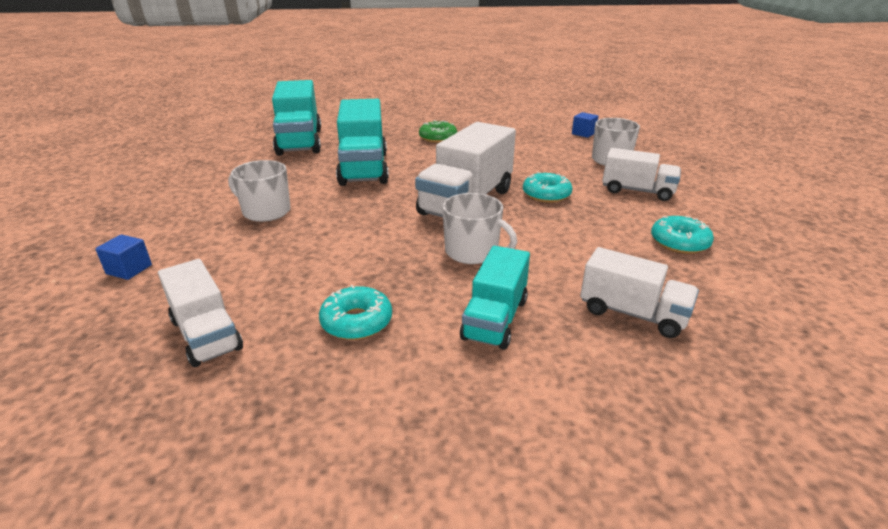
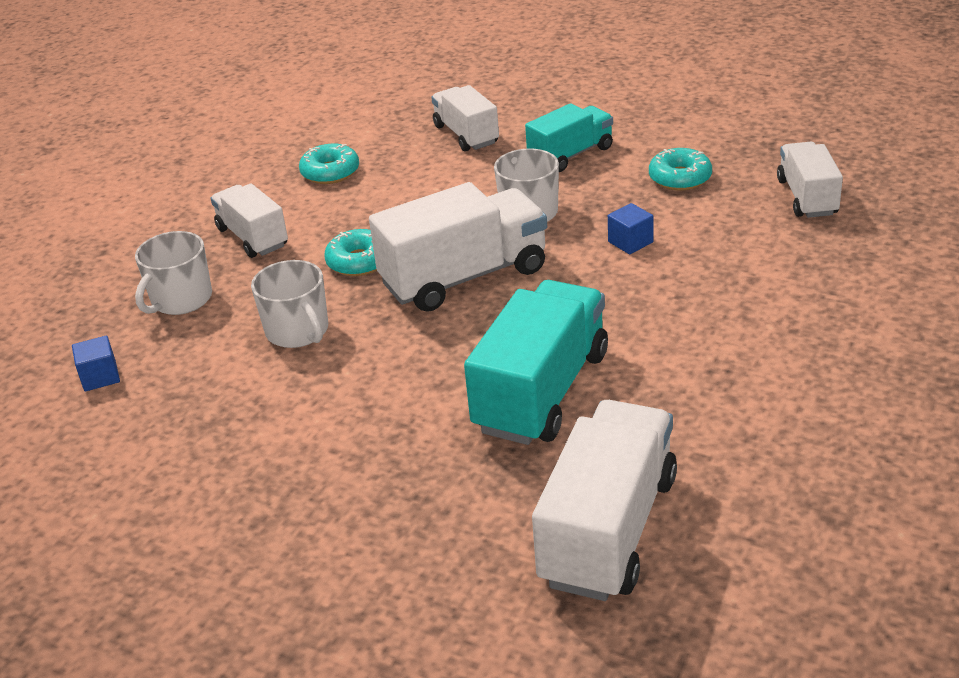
camera: 145 degrees left, 5 degrees up
blue cube [95,234,152,280] -> blue cube moved to [608,203,654,254]
white mug [228,160,291,222] -> white mug moved to [251,260,328,348]
turquoise truck [272,80,321,156] -> white truck [532,400,677,601]
green donut [419,120,457,143] -> none

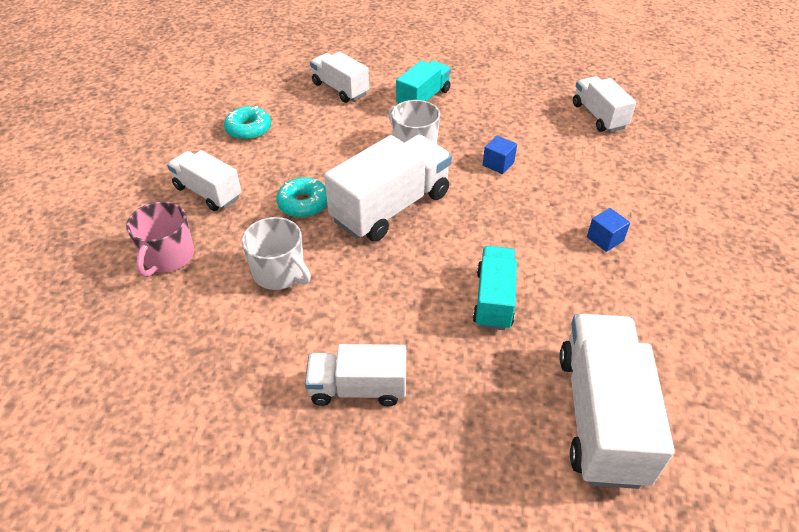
camera: 20 degrees left, 10 degrees up
blue cube [72,336,120,391] -> blue cube moved to [587,208,630,252]
white mug [135,231,212,315] -> pink mug [126,201,194,277]
turquoise truck [464,280,608,445] -> turquoise truck [473,246,517,330], size x0.61
turquoise donut [649,148,712,190] -> none
none -> white truck [305,344,406,406]

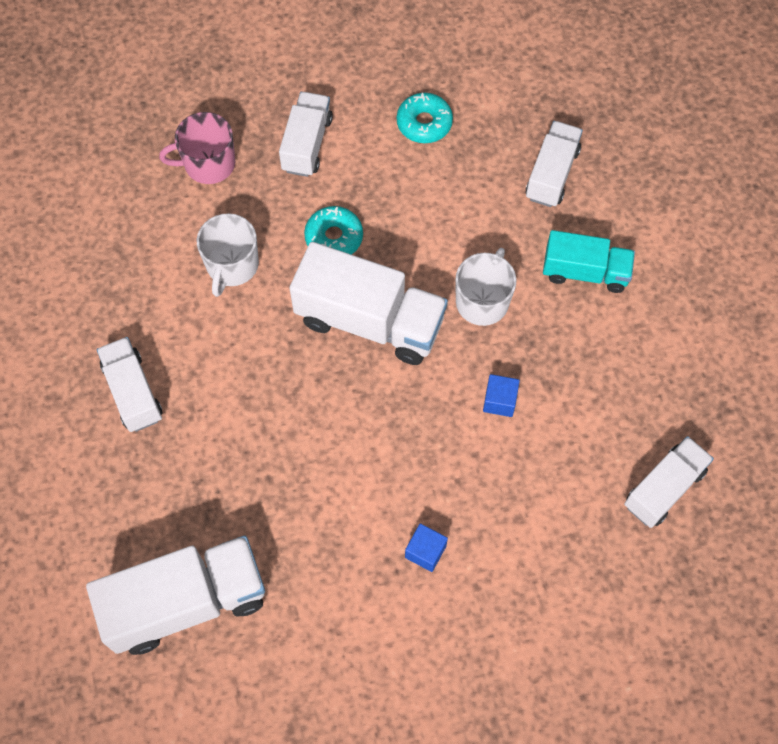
camera: 65 degrees right, 20 degrees up
turquoise truck [473,246,517,330] -> none

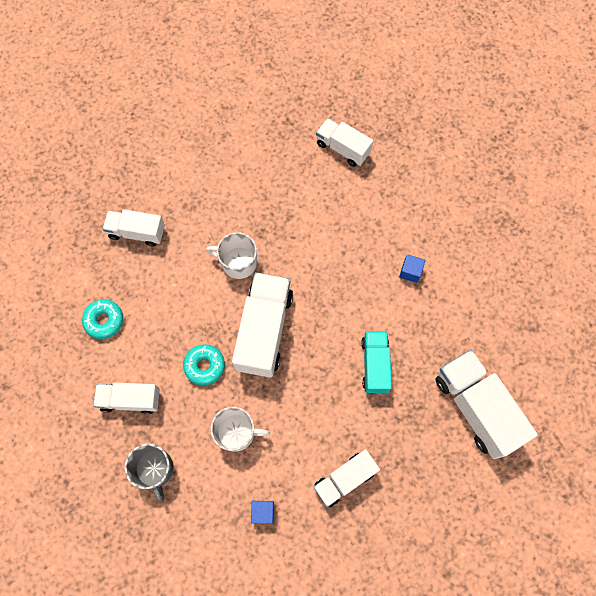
camera: 100 degrees left, 5 degrees up
pink mug [159,112,235,184] -> grey mug [125,444,173,503]
blue cube [483,374,520,417] -> blue cube moved to [251,501,274,524]
turquoise truck [543,230,635,293] -> turquoise truck moved to [361,331,392,393]

